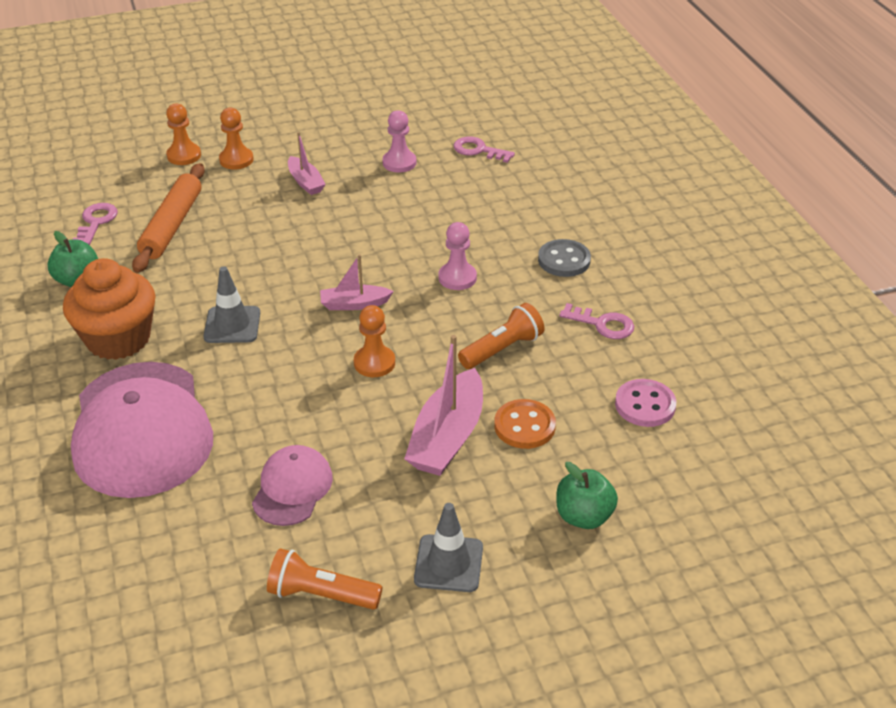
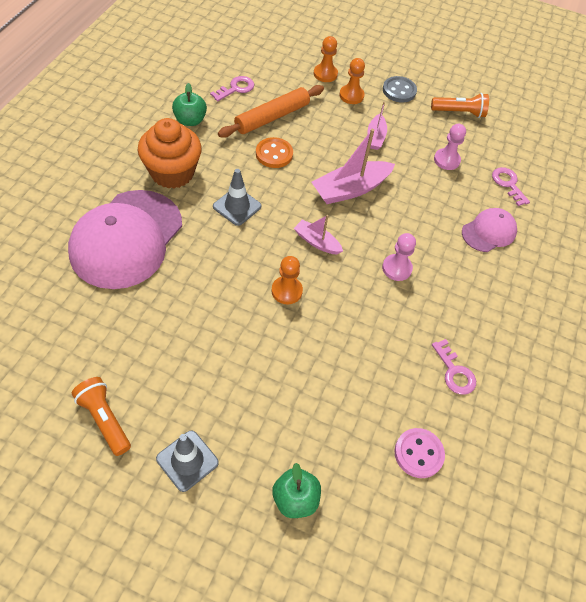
camera: 35 degrees right, 15 degrees up
pink cap [252,445,333,526] -> pink cap moved to [462,208,517,252]
pink boat [404,335,483,476] -> pink boat moved to [312,129,395,204]
orange flashlight [458,303,545,369] -> orange flashlight moved to [431,93,489,118]
orange button [494,399,556,449] -> orange button moved to [256,137,293,168]
grey button [538,239,591,277] -> grey button moved to [383,76,417,103]

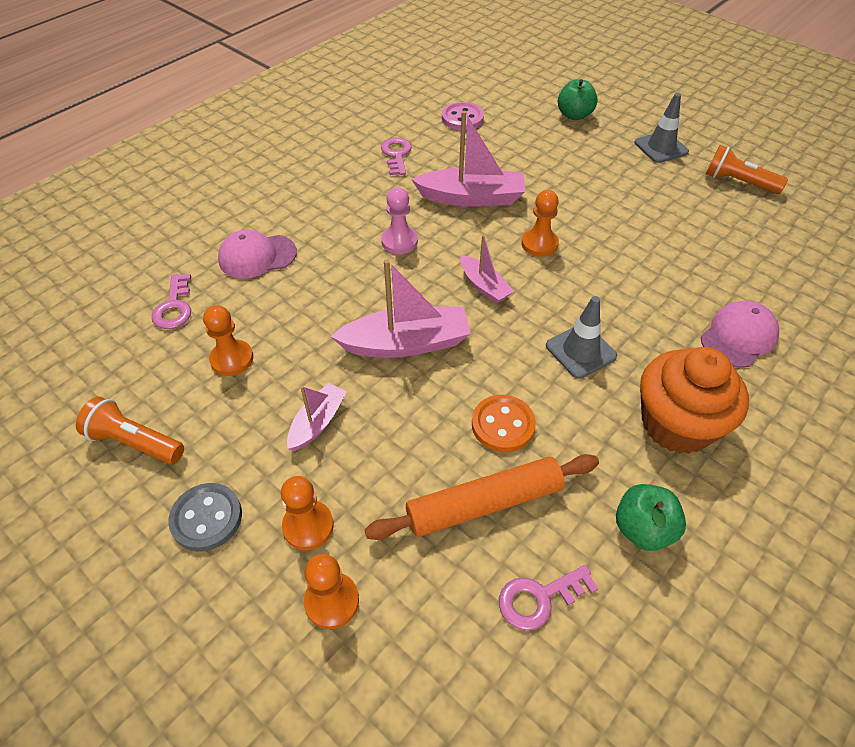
camera: 155 degrees left, 5 degrees down
pink cap [68,190,182,289] -> pink cap [701,301,779,368], size x0.50
orange flashlight [72,377,131,456] -> orange flashlight turned 135 degrees clockwise [706,145,788,194]
pink pawn [434,124,466,170] -> orange pawn [203,305,253,376]
none -> pink boat [411,111,525,207]

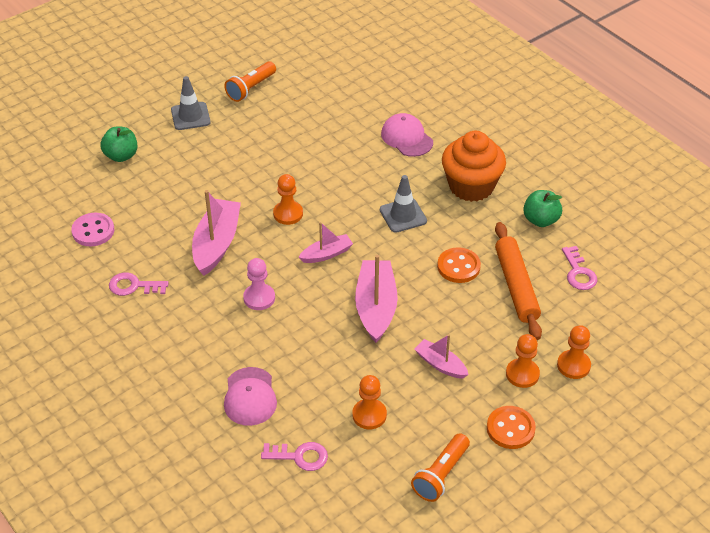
camera: 80 degrees left, 5 degrees down
grey button [168,483,242,552] -> orange button [487,406,536,449]

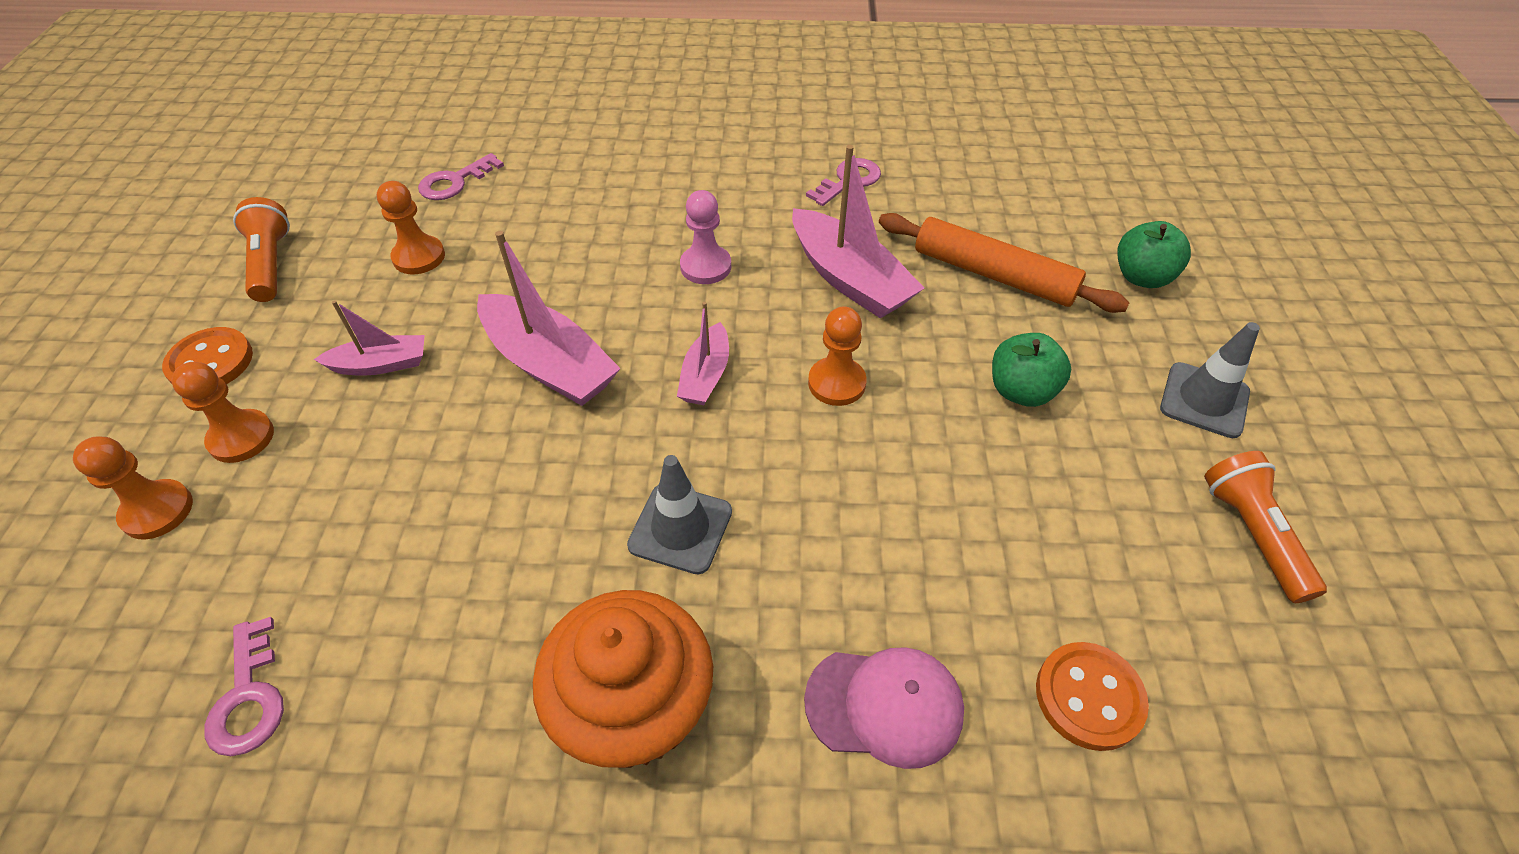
camera: 130 degrees right, 5 degrees up
pink button [71,213,114,246] -> none
pink cap [224,367,277,426] -> none
orange button [437,247,481,283] -> orange button moved to [1036,642,1149,751]
orange rolling pin [495,222,542,340] -> orange rolling pin moved to [879,213,1129,313]
green apple [523,190,562,227] -> green apple moved to [992,333,1071,407]
pink key [562,246,597,290] -> pink key turned 135 degrees counterclockwise [205,617,284,756]

